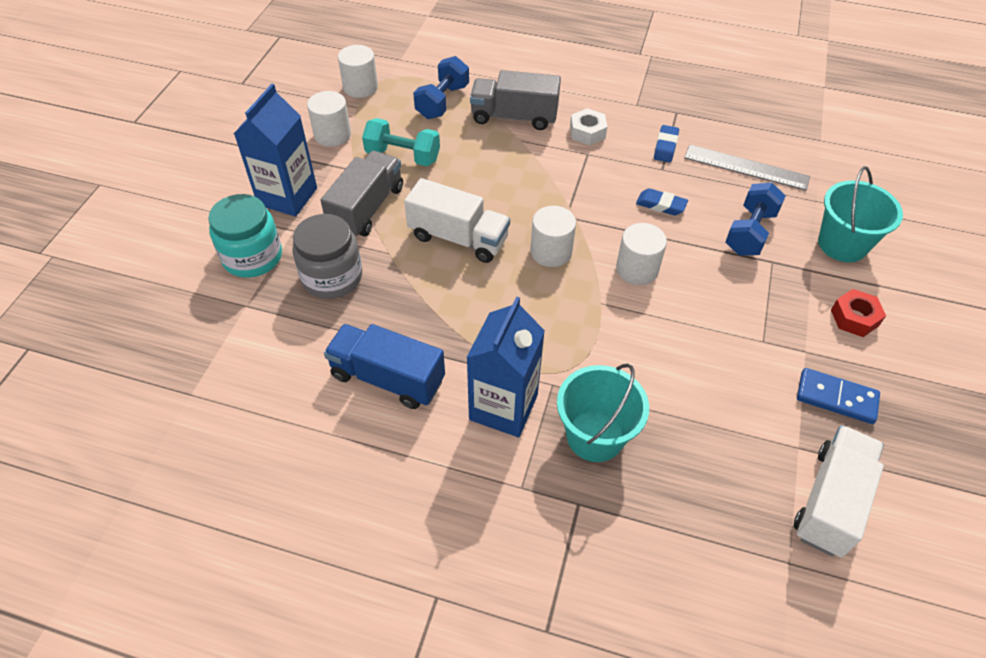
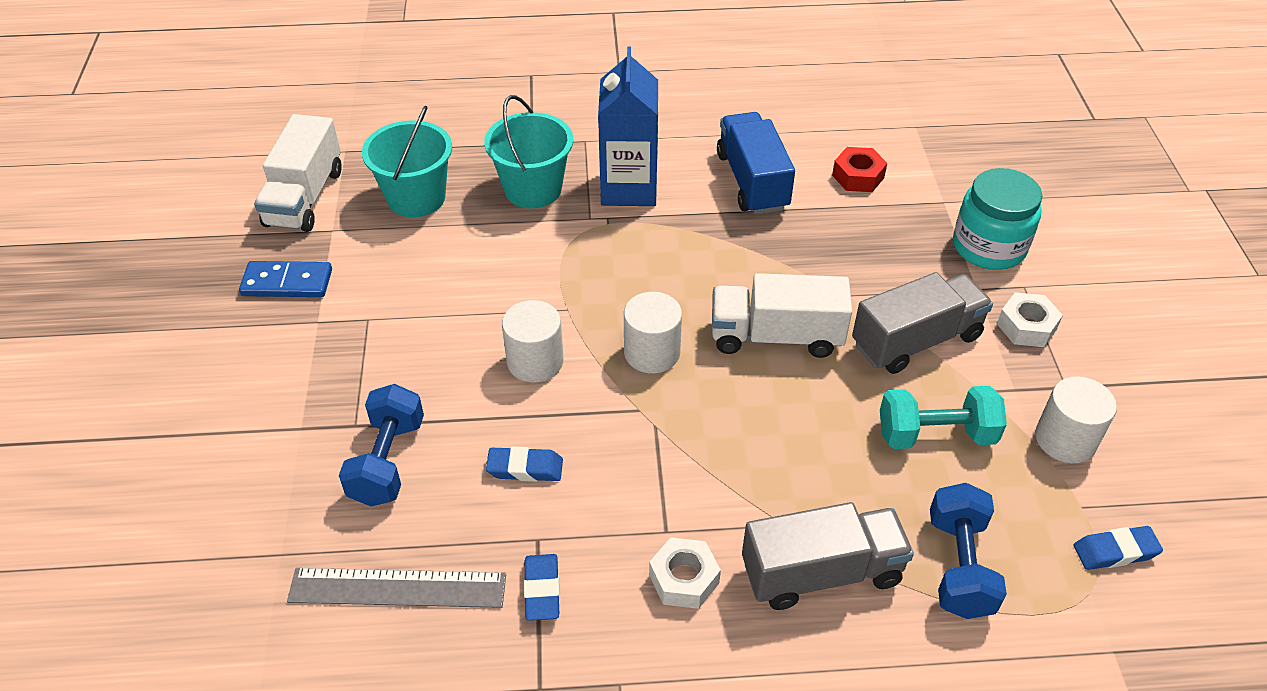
camera: 160 degrees right, 5 degrees down
blue carton [234,84,317,216] -> white nut [997,292,1063,347]
grey jar [292,214,362,299] -> none
grey truck [320,151,403,237] -> grey truck turned 120 degrees counterclockwise [852,272,993,374]
blue truck [324,324,445,409] -> blue truck turned 105 degrees counterclockwise [717,112,795,215]
white cylinder [338,45,378,98] -> blue eraser [1074,526,1163,570]
turquoise bucket [818,166,903,262] -> turquoise bucket moved to [362,105,452,217]
red nut [831,289,886,337] -> red nut moved to [832,147,887,192]

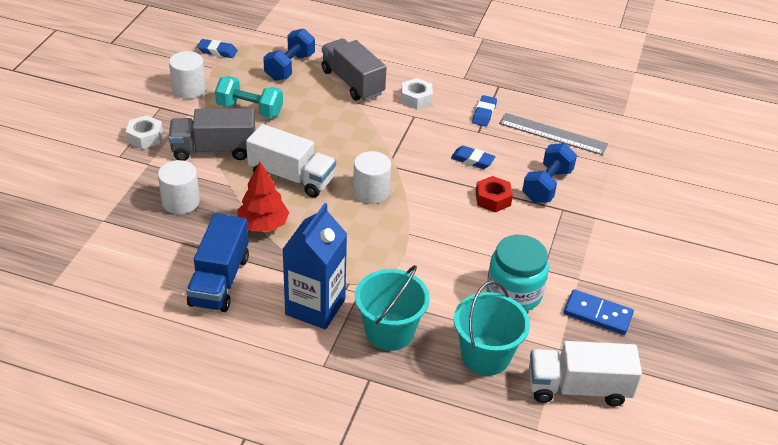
camera: 160 degrees left, 5 degrees down
white truck [254,114,342,232] -> white truck turned 120 degrees counterclockwise [529,341,642,407]
white cylinder [502,300,564,383] -> white cylinder moved to [158,160,200,214]
grey truck [742,502,914,610] -> grey truck turned 45 degrees clockwise [322,38,387,101]
red nut [832,147,887,192] -> red nut moved to [475,176,513,213]
turquoise jar [953,168,1042,270] -> turquoise jar moved to [487,235,549,311]
none -> red tree [237,162,289,232]

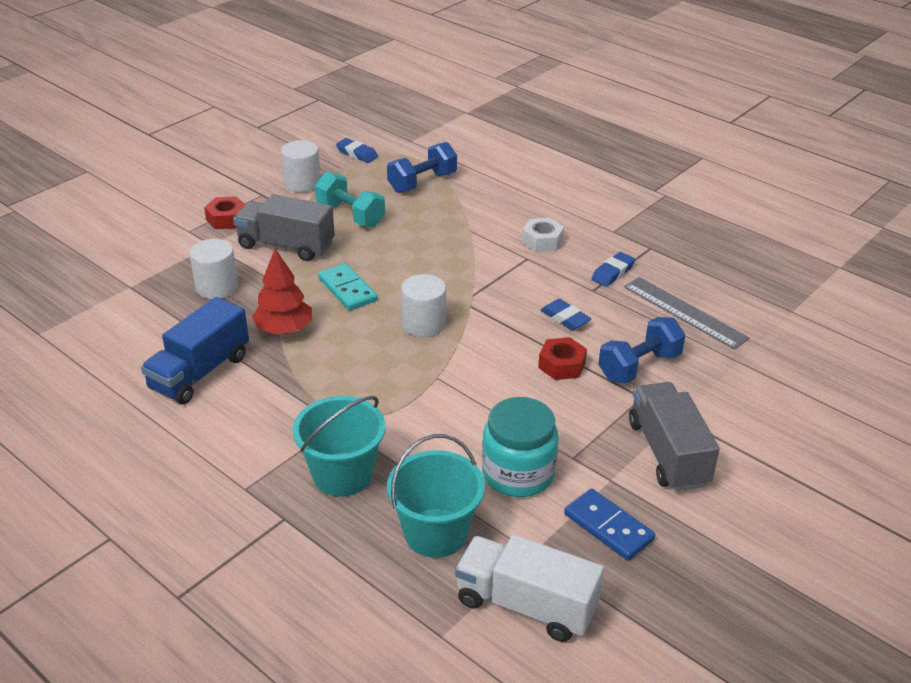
camera: 25 degrees right, 5 degrees down
white nut [126,115,163,149] -> red nut [204,196,245,229]
white truck [246,124,336,198] -> turquoise domino [318,263,377,311]
blue carton [282,203,347,330] -> none
grey truck [322,38,387,101] -> grey truck moved to [629,382,719,491]

